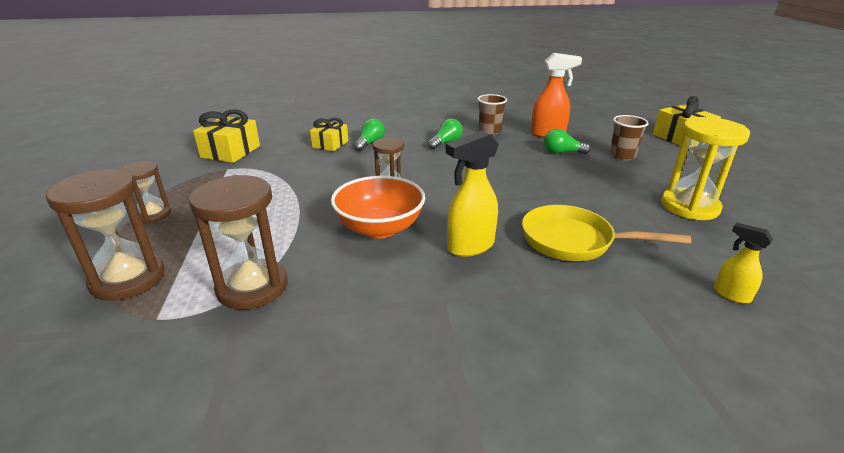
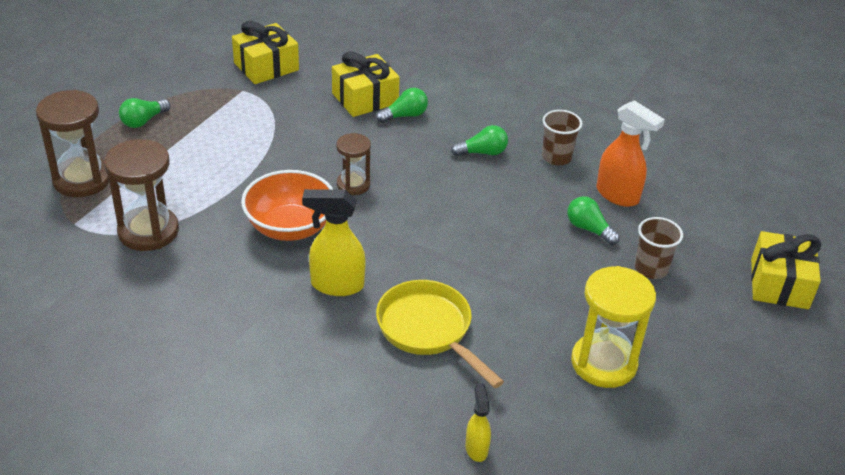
camera: 35 degrees right, 10 degrees up
brown hourglass [119,161,171,224] -> green light bulb [119,98,170,128]
yellow gift [310,118,348,151] -> yellow gift [332,51,400,117], size x1.50

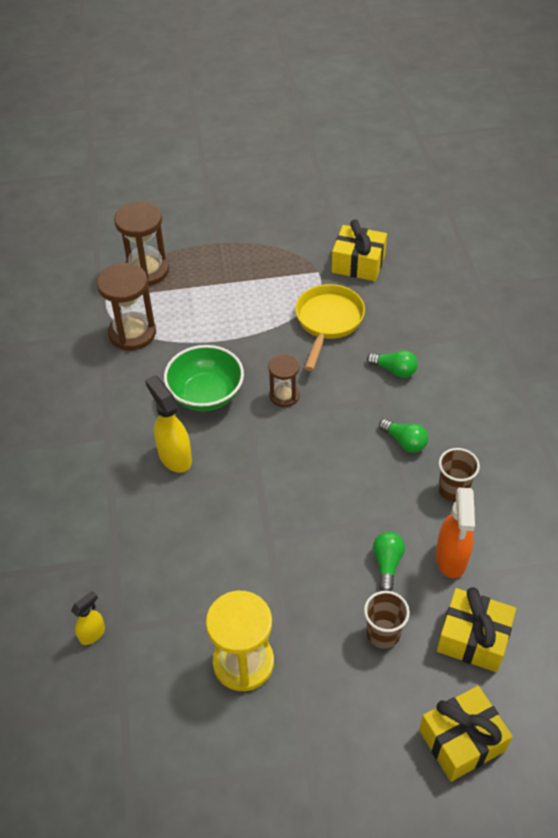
camera: 55 degrees right, 10 degrees up
green light bulb [119,98,170,128] -> none
orange bowl [241,170,333,241] -> green bowl [164,345,244,411]
yellow gift [332,51,400,117] -> yellow gift moved to [437,587,516,672]
yellow pan [376,280,504,388] -> yellow pan moved to [295,284,365,371]

